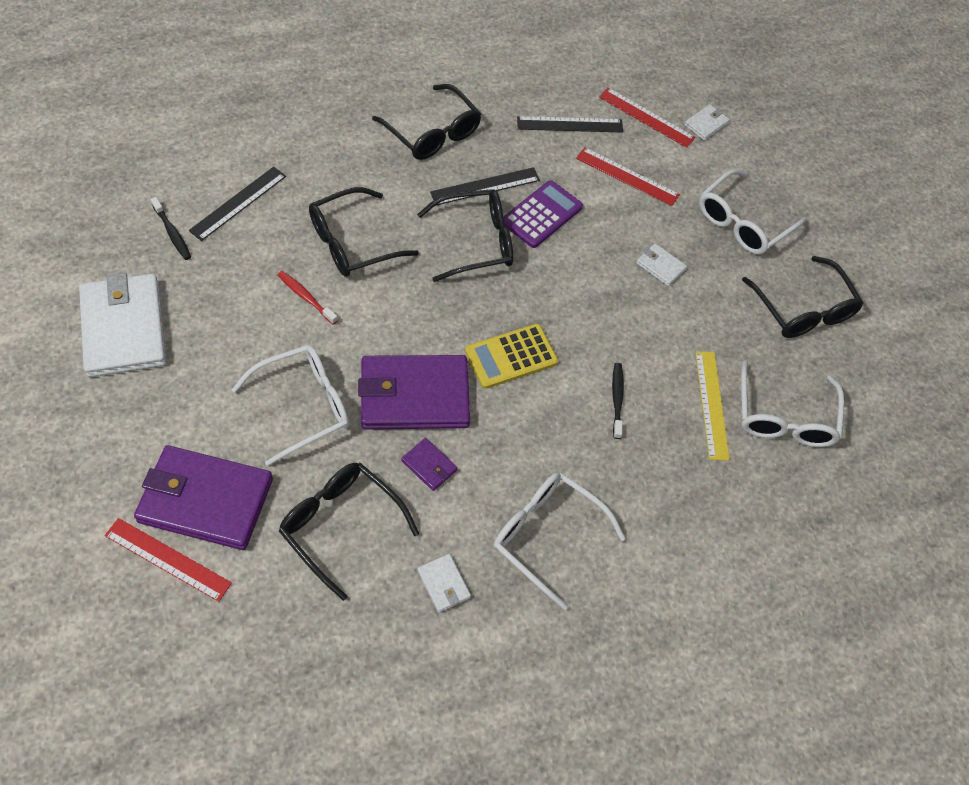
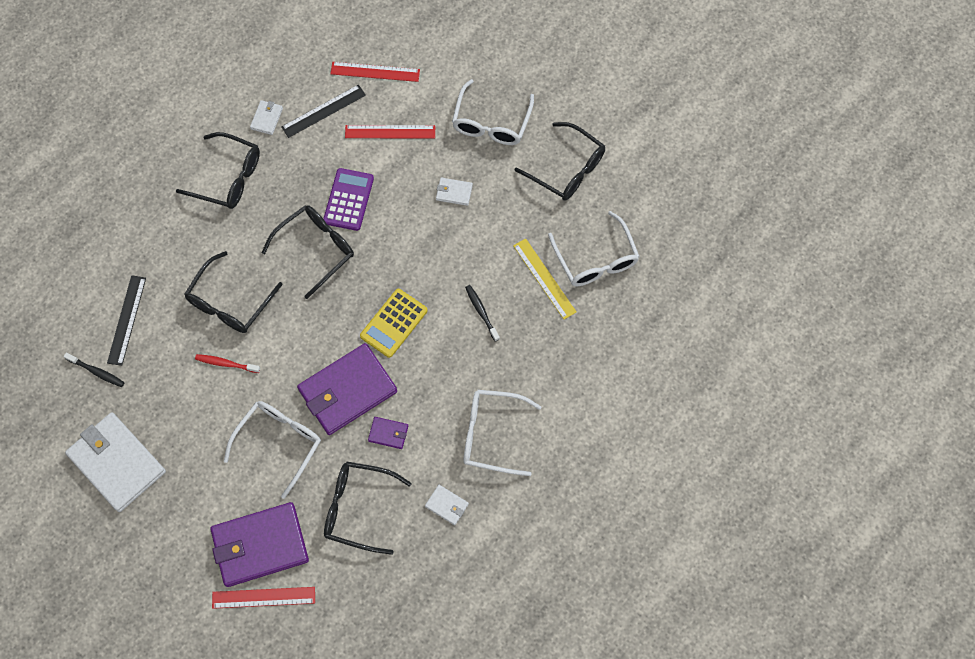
camera: 25 degrees left, 10 degrees up
black ruler [430,167,540,205] -> none
white wallet [684,104,730,140] -> white wallet moved to [250,100,283,135]

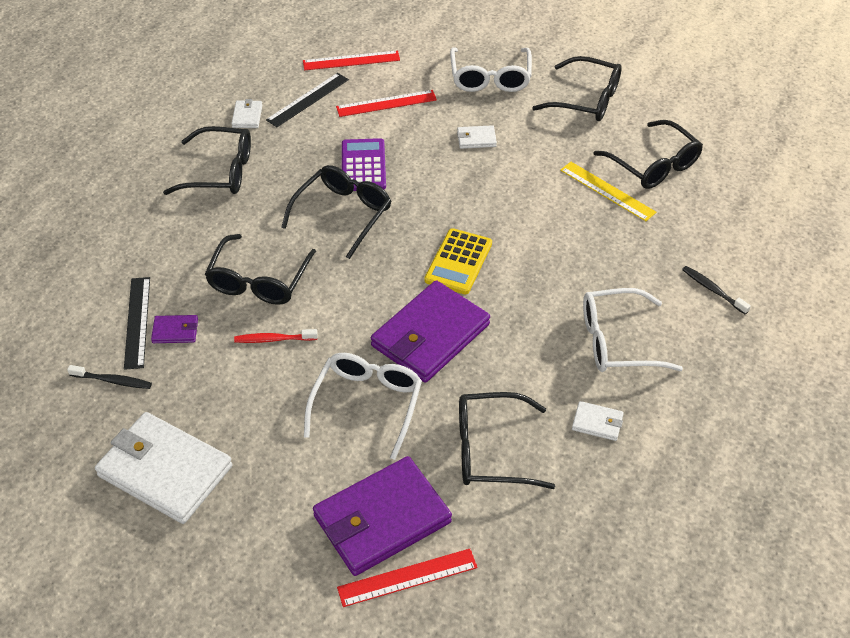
camera: 15 degrees left, 20 degrees down
purple wallet [368,417,408,449] -> purple wallet moved to [151,315,198,343]
black toothbrush [465,285,500,342] -> black toothbrush moved to [682,266,751,314]
white glasses [548,211,640,286] -> black glasses [593,120,703,189]

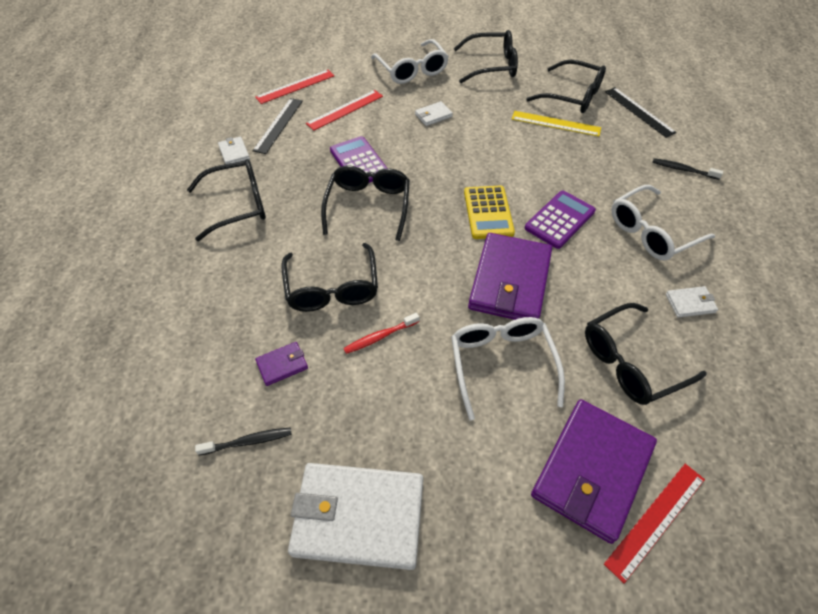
camera: 25 degrees left, 5 degrees up
black ruler [124,277,150,370] -> black ruler moved to [605,87,677,138]
none -> purple calculator [525,191,596,249]

